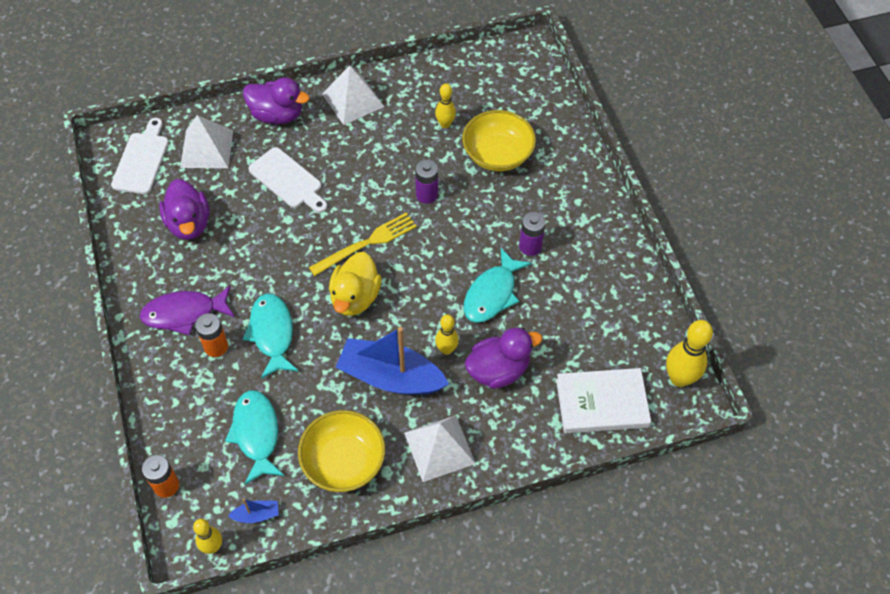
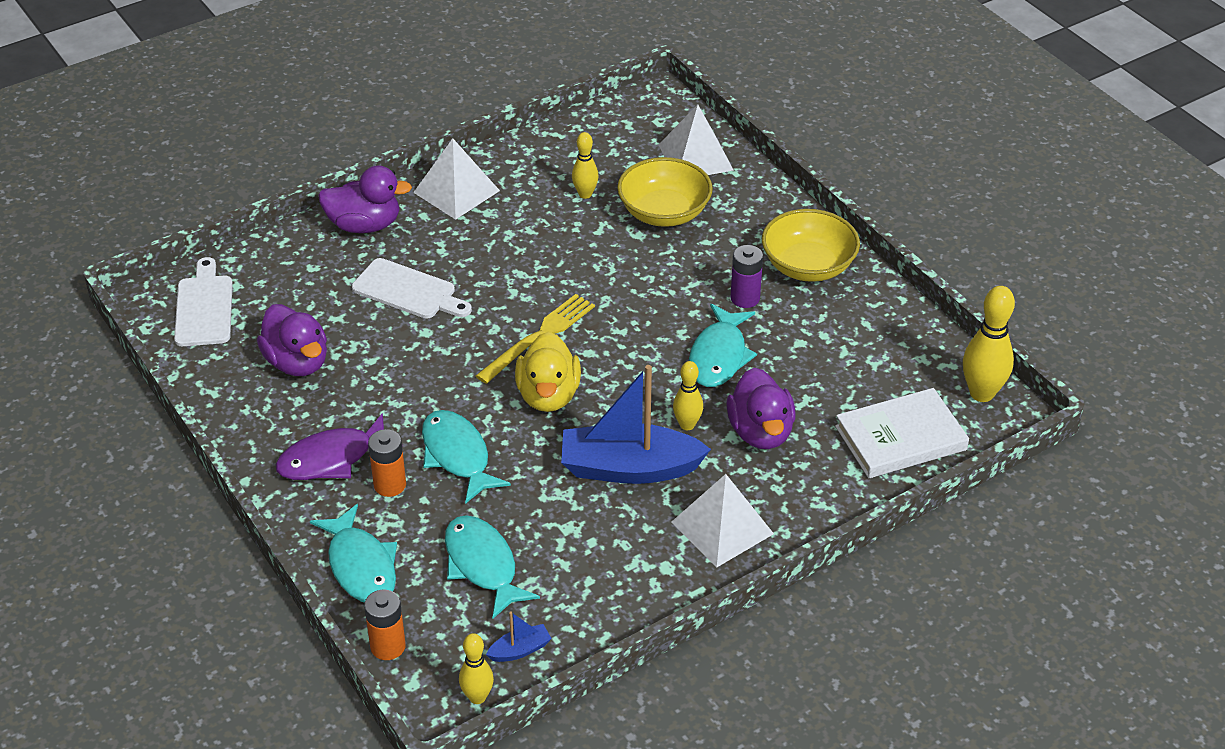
camera: 15 degrees left, 15 degrees down
white pyramid [180,115,233,168] -> white pyramid moved to [658,104,734,175]
yellow bowl [298,410,385,492] -> yellow bowl moved to [762,209,860,282]
purple battery [415,160,438,204] -> none
purple duck [465,328,542,389] -> purple duck turned 120 degrees clockwise [726,368,796,449]
none -> turquoise fish [310,504,397,603]

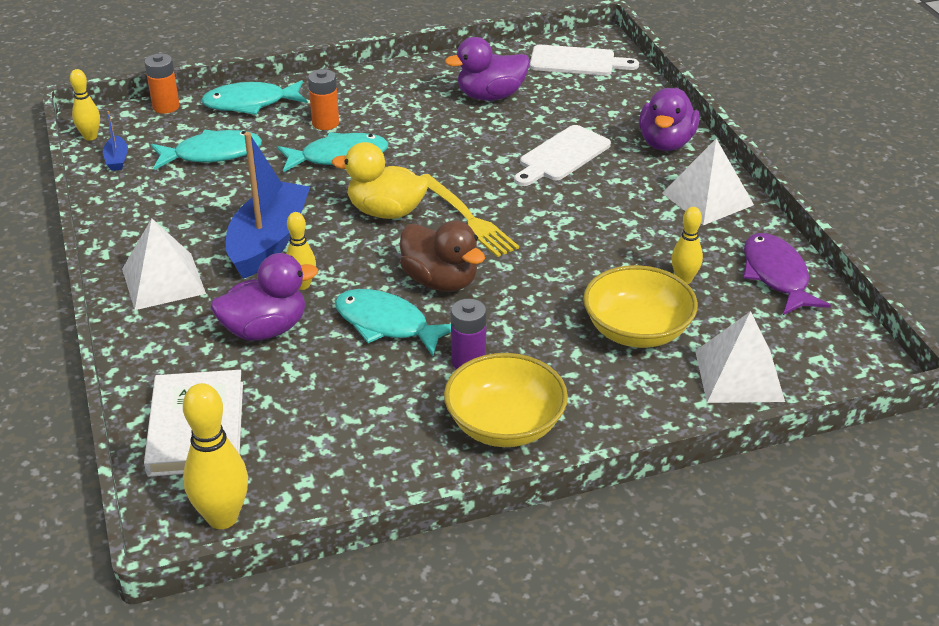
camera: 105 degrees right, 5 degrees down
purple fish [276,413,403,480] -> purple fish moved to [743,233,831,315]
purple duck [726,368,796,449] -> purple duck turned 150 degrees clockwise [211,253,318,340]
none -> brown duck [400,220,485,292]

